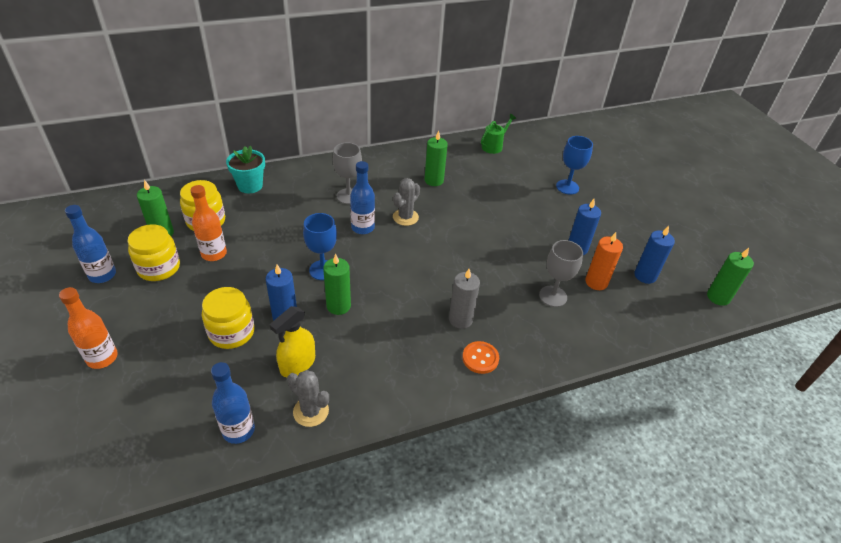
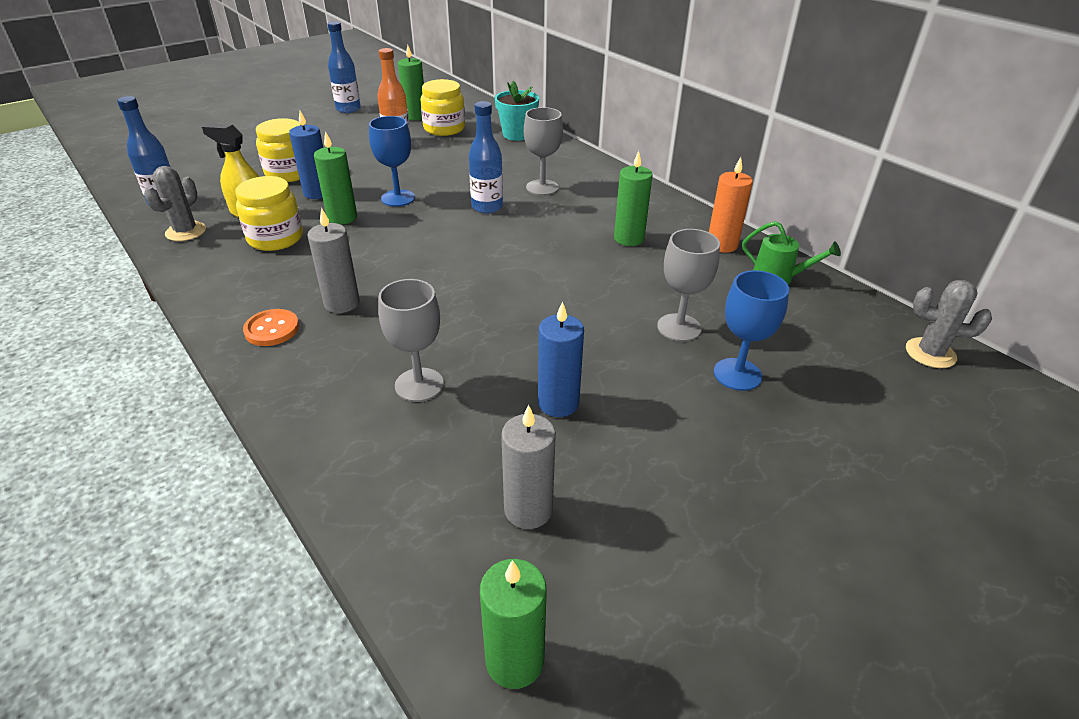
camera: 75 degrees right, 5 degrees down
orange bottle [59,287,118,369] -> none
yellow jar [128,224,180,281] -> yellow jar moved to [235,176,303,251]
grey cactus [393,178,420,226] -> grey cactus moved to [906,280,992,368]
orange candle [585,232,623,290] -> orange candle moved to [709,157,753,253]
blue candle [634,226,675,284] -> grey candle [501,405,556,529]
none -> grey goblet [657,229,720,342]

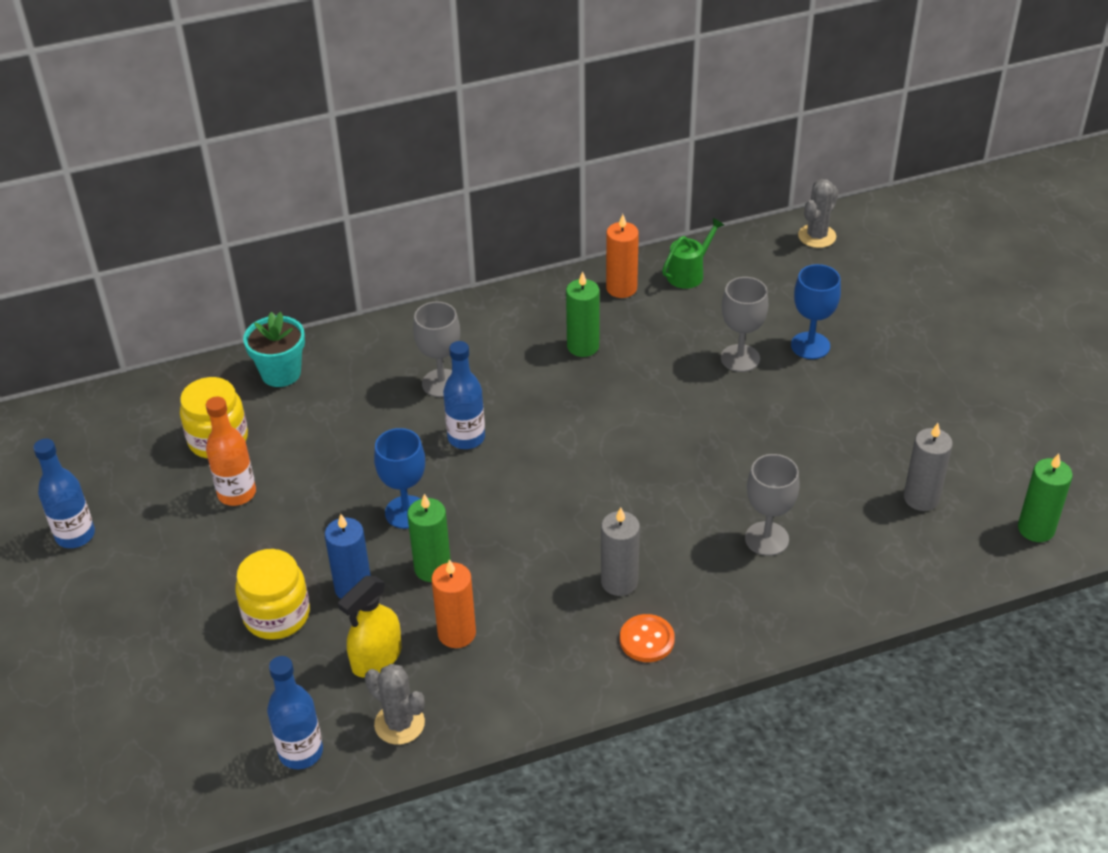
camera: 70 degrees left, 5 degrees up
yellow jar [235,176,303,251] -> orange candle [431,559,476,648]
green candle [398,45,424,120] -> none
blue candle [538,301,584,417] -> none

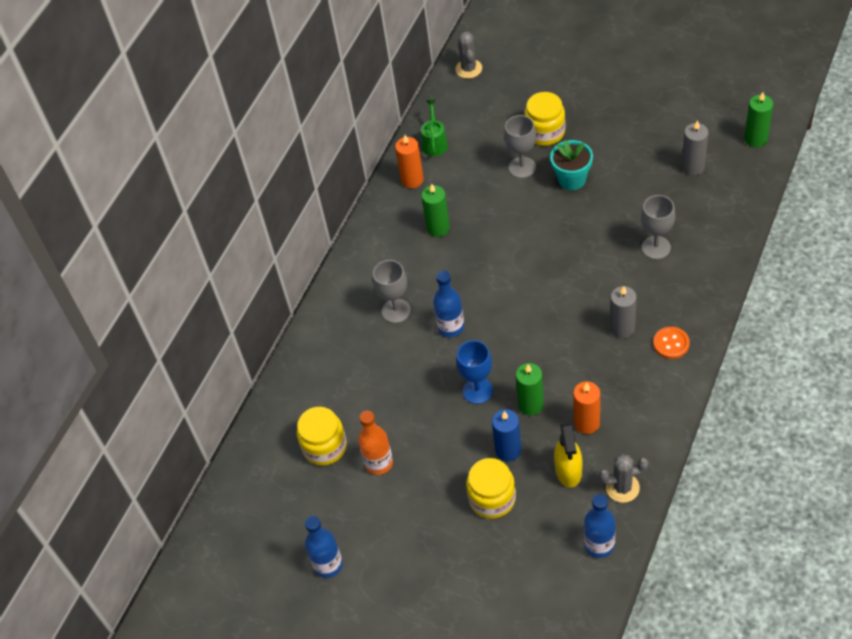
camera: 40 degrees left, 10 degrees up
turquoise flower pot [243,312,305,387] -> turquoise flower pot moved to [550,140,593,190]
blue goblet [791,264,841,359] -> yellow jar [524,92,565,146]

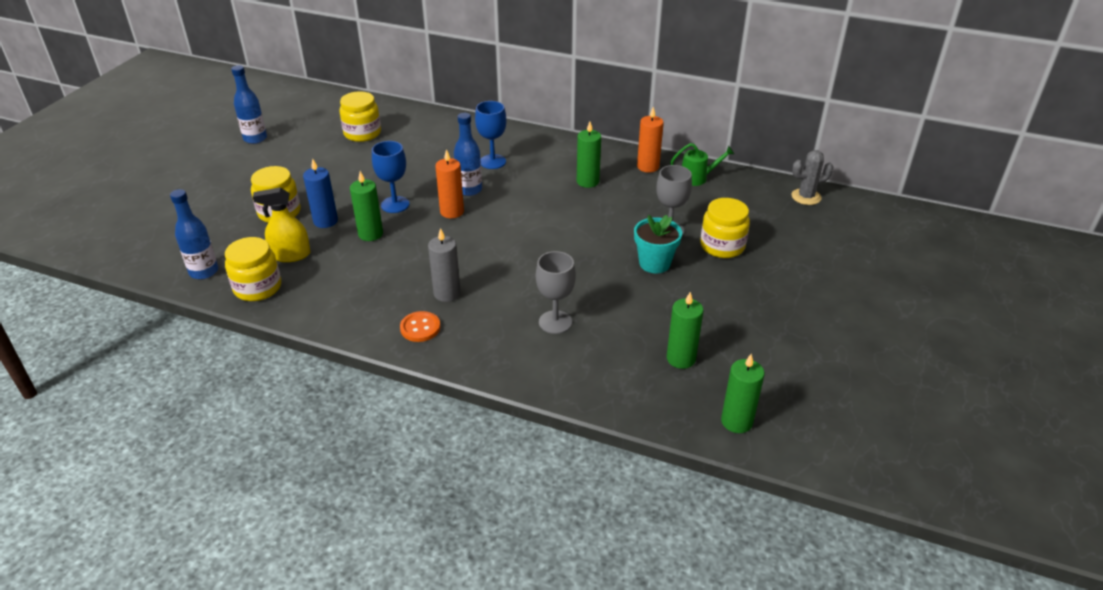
camera: 80 degrees right, 15 degrees down
orange bottle [358,410,393,475] -> none
grey goblet [373,260,411,323] -> blue goblet [475,101,506,169]
orange candle [573,381,600,434] -> orange candle moved to [435,149,464,218]
grey cactus [599,454,648,503] -> yellow jar [225,237,281,301]
grey candle [682,120,708,176] -> green candle [667,292,703,369]

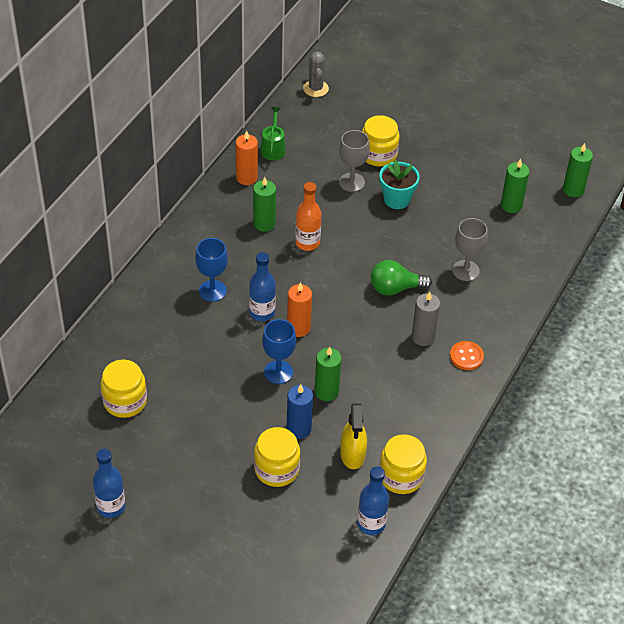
camera: 85 degrees left, 10 degrees up
none -> orange bottle [295,182,322,251]
none -> green light bulb [371,260,432,296]

